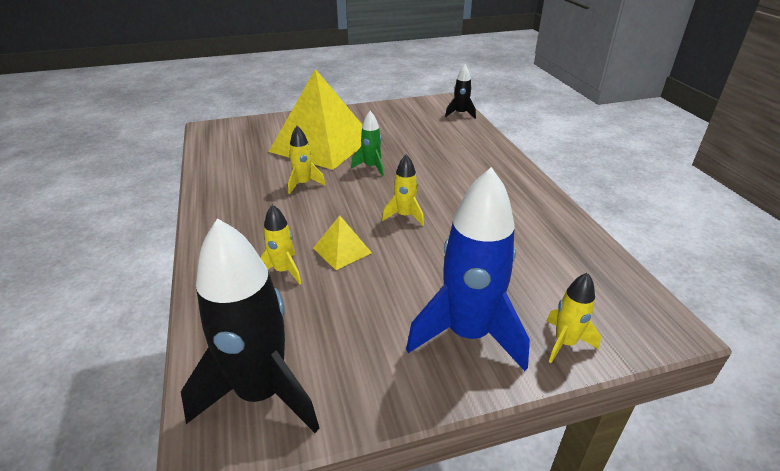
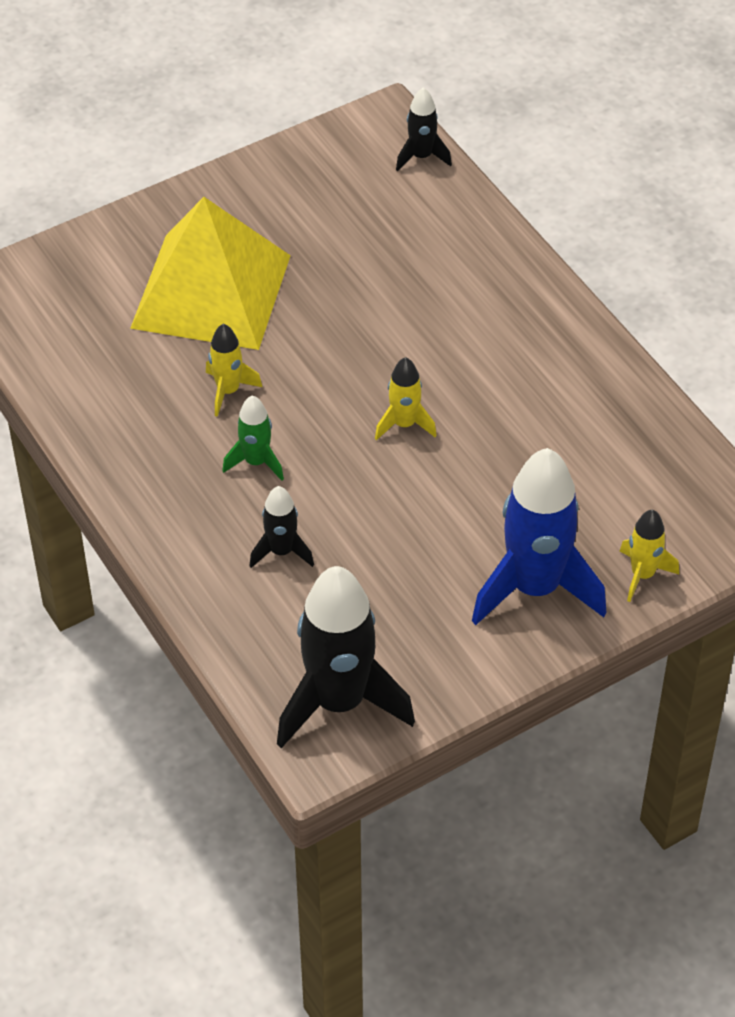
camera: 15 degrees left, 15 degrees up
yellow rocket [260,204,302,285] -> black rocket [250,486,314,568]
yellow pyramid [313,216,372,270] -> none
green rocket [351,111,384,176] -> green rocket moved to [222,395,284,481]

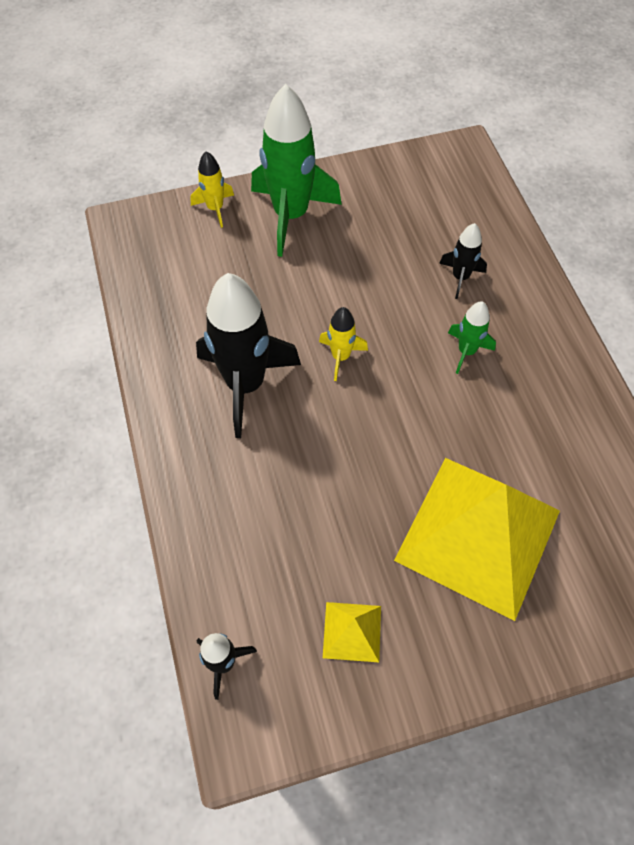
camera: 165 degrees left, 10 degrees up
yellow rocket [206,324,262,417] -> none
black rocket [277,566,415,748] -> black rocket moved to [196,273,301,438]
blue rocket [472,448,607,625] -> green rocket [251,84,342,257]
none -> yellow pyramid [323,602,381,662]

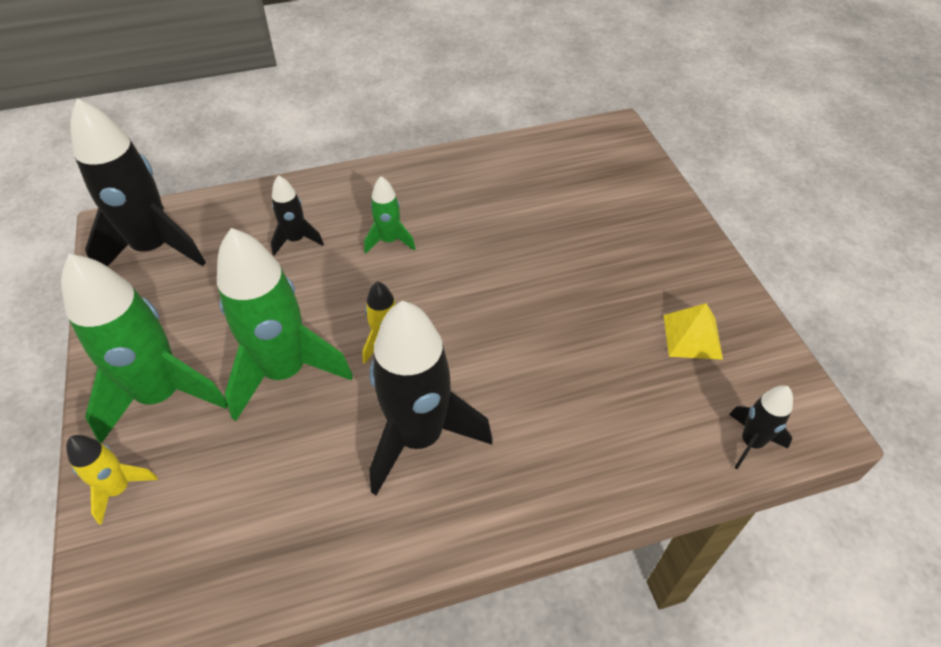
camera: 90 degrees left, 10 degrees down
yellow pyramid [394,458,560,621] -> none
none -> black rocket [70,98,206,267]
none -> green rocket [217,228,353,421]

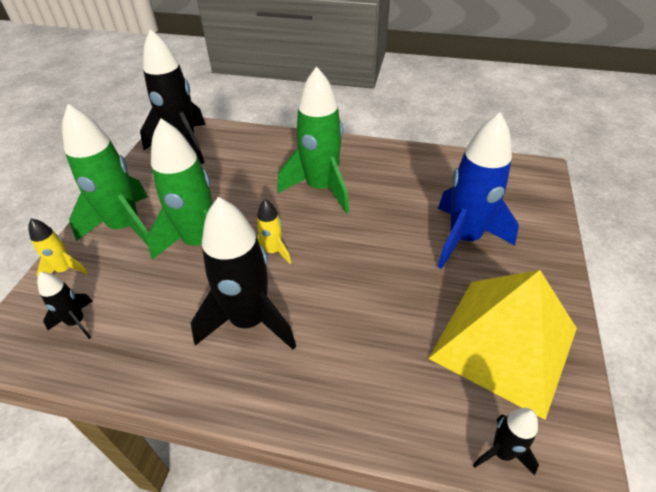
camera: 30 degrees right, 5 degrees down
black rocket [271,175,324,255] -> black rocket moved to [37,272,93,339]
green rocket [364,176,415,254] -> green rocket [277,66,349,213], size x2.06
yellow pyramid [664,303,723,360] -> yellow pyramid [428,270,577,420], size x2.41
none -> blue rocket [438,112,519,269]

